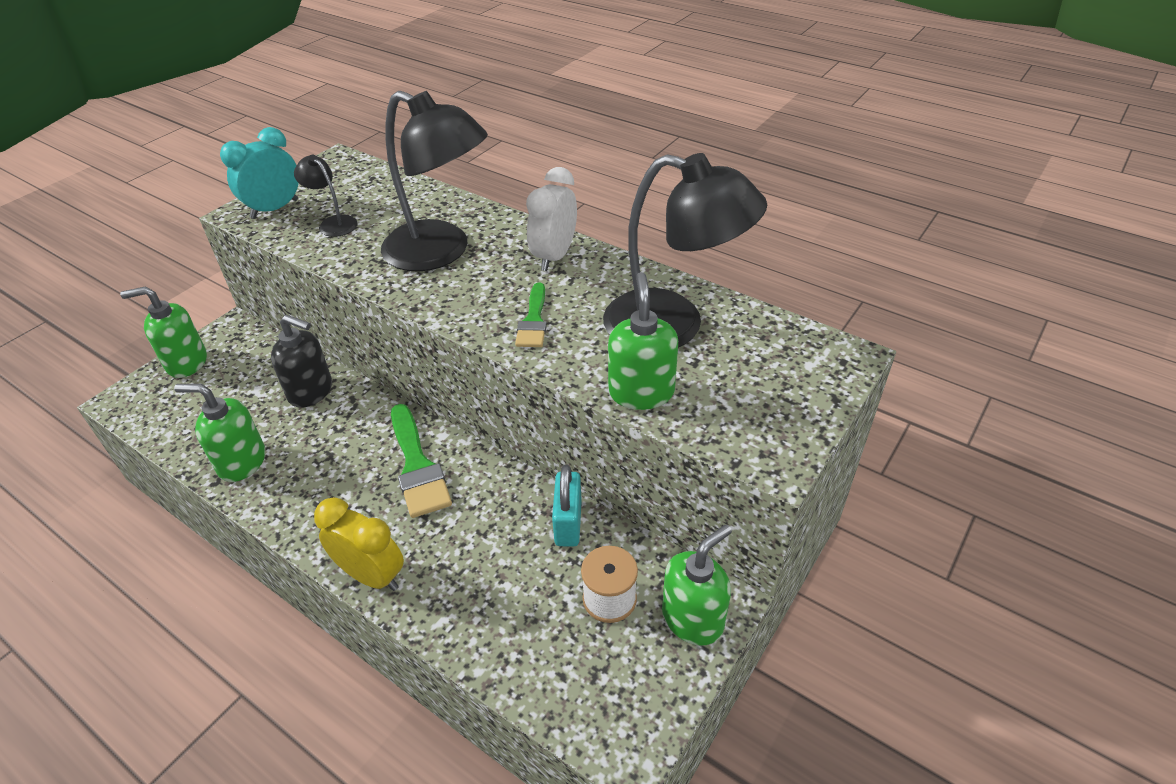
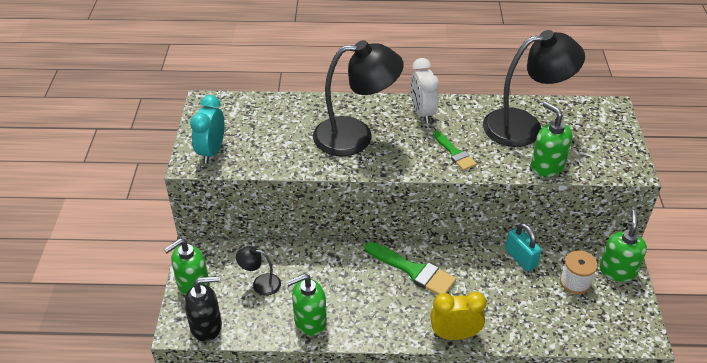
camera: 35 degrees left, 0 degrees up
black soap dispenser [271,315,332,408] -> black soap dispenser moved to [184,276,222,342]
black lamp [294,155,358,237] -> black lamp moved to [236,246,281,296]

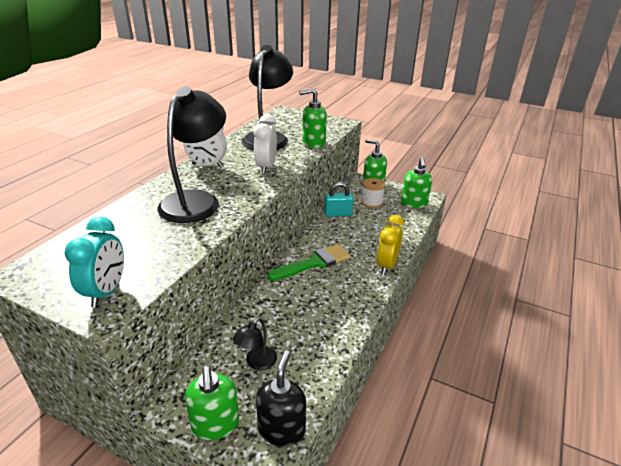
camera: 65 degrees left, 10 degrees down
turquoise clock [190,95,225,164] -> turquoise clock turned 120 degrees counterclockwise [64,217,124,307]
green soap dispenser [286,274,327,335] -> green soap dispenser moved to [401,157,432,208]
green brush [433,131,477,171] -> white clock [254,114,277,174]

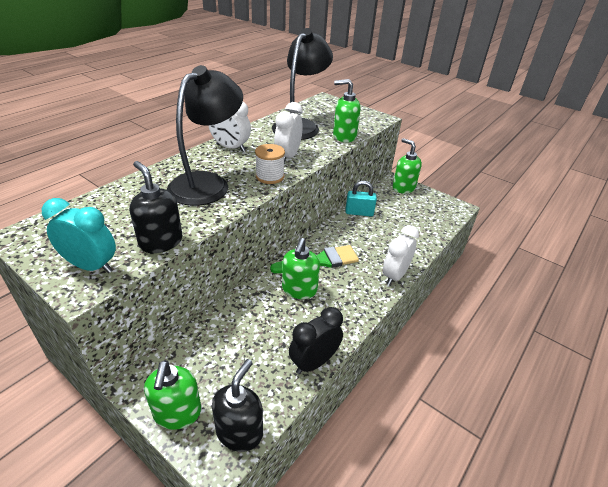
camera: 10 degrees right, 5 degrees up
turquoise clock [64,217,124,307] -> turquoise clock turned 90 degrees counterclockwise [42,198,116,273]
black lamp [233,318,277,370] -> none
white spool [361,178,386,208] -> white spool moved to [255,144,285,184]
yellow clock [377,215,404,275] -> white clock [383,225,419,286]
green soap dispenser [401,157,432,208] -> green soap dispenser moved to [282,238,320,299]
none -> black soap dispenser [130,161,182,253]
none -> black clock [289,307,343,374]

